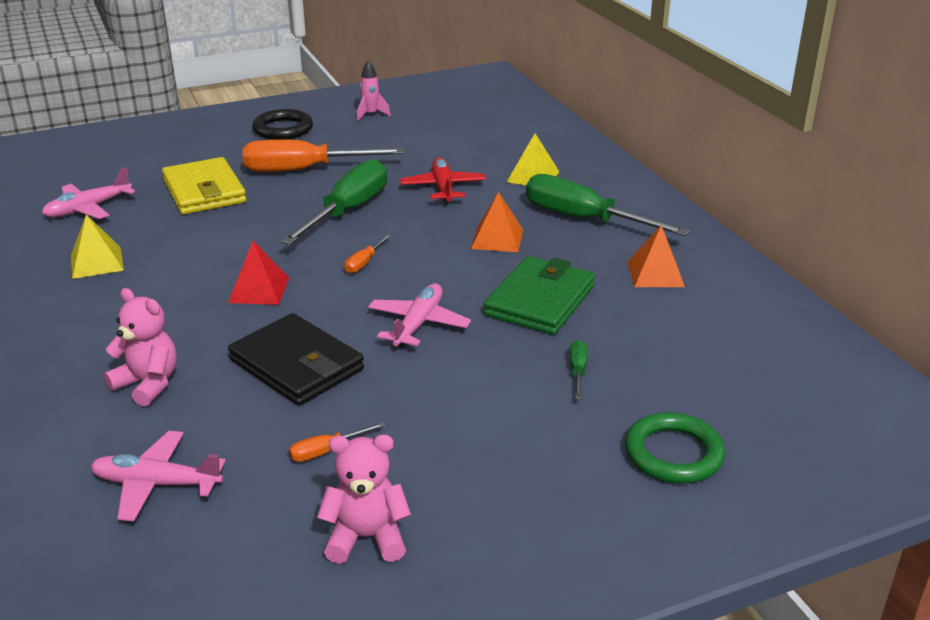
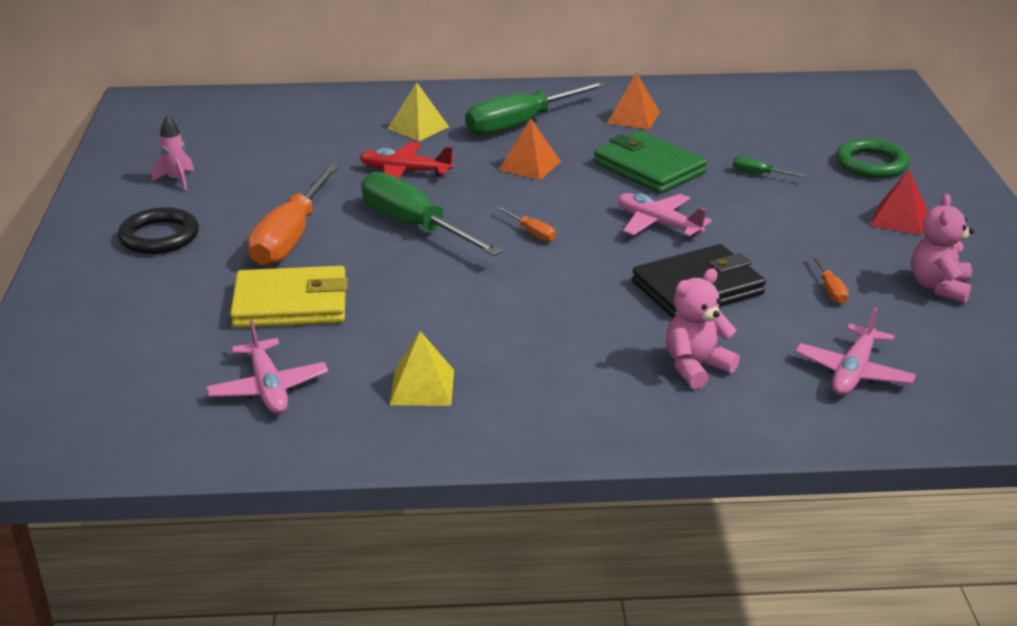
camera: 70 degrees left, 0 degrees up
red pyramid [228,241,289,305] -> red pyramid moved to [870,170,928,235]

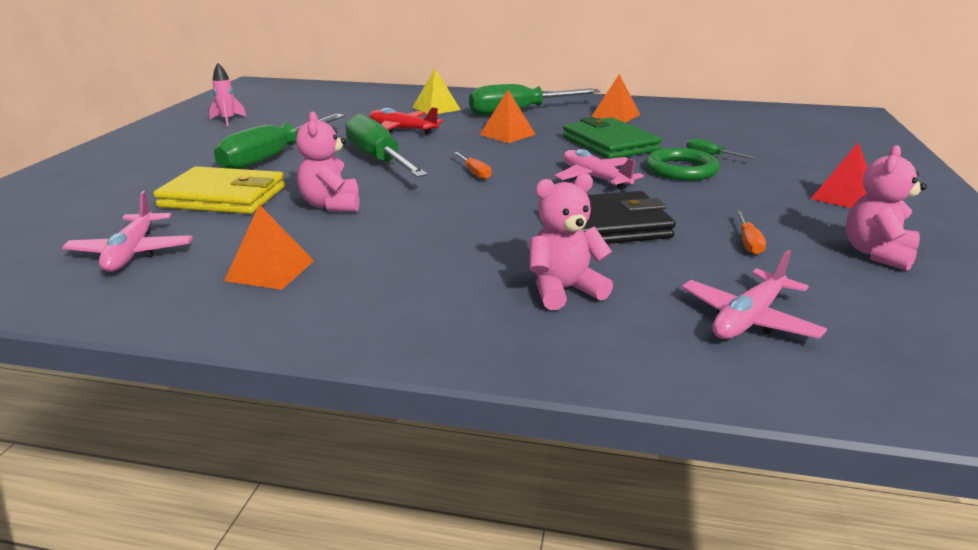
camera: 15 degrees right, 5 degrees down
black ring [118,207,199,254] -> none
orange screwdriver [248,164,339,266] -> green screwdriver [214,114,345,169]
yellow pyramid [390,331,454,406] -> orange pyramid [224,205,314,290]
green ring [836,138,909,178] -> green ring moved to [646,148,720,181]
none -> pink teddy bear [296,111,359,212]

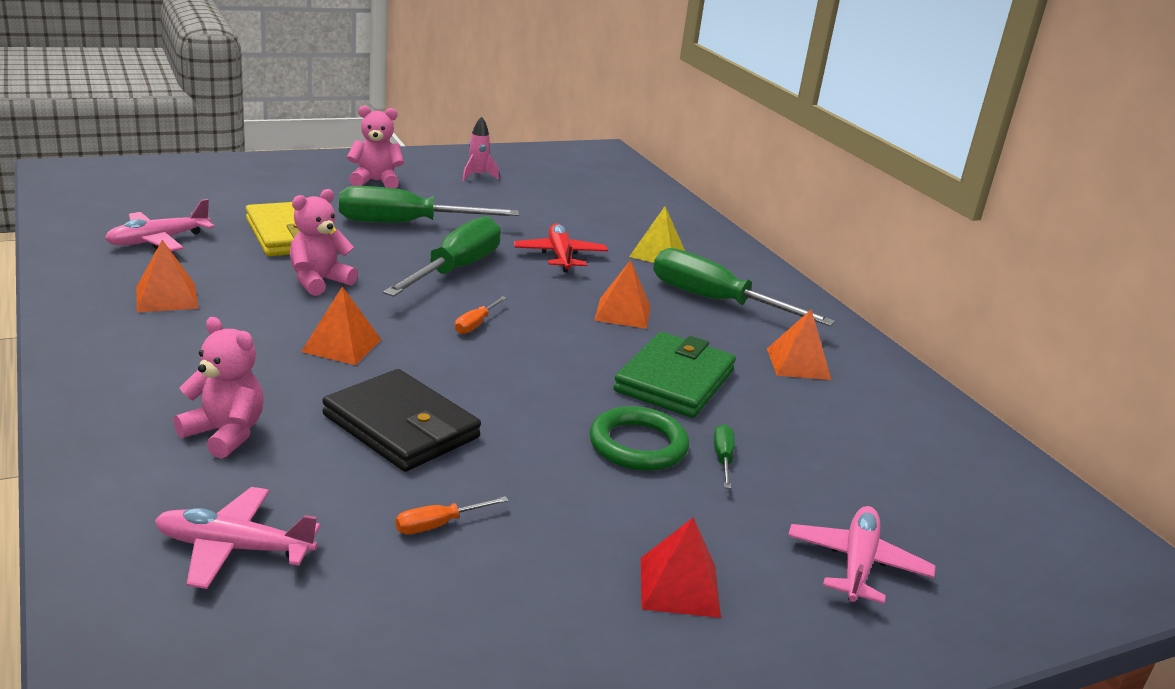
camera: 50 degrees right, 0 degrees up
pink plane [554,149,644,190] -> pink plane moved to [788,506,935,604]
pink teddy bear [846,145,927,271] -> pink teddy bear moved to [347,106,404,189]
none -> orange pyramid [301,286,381,365]

